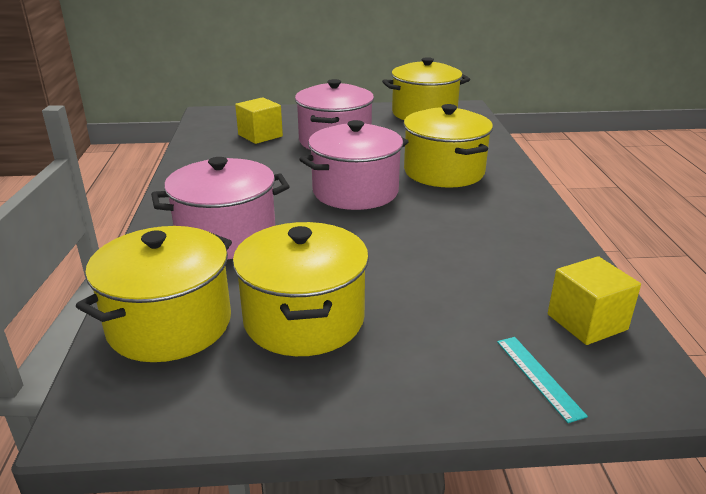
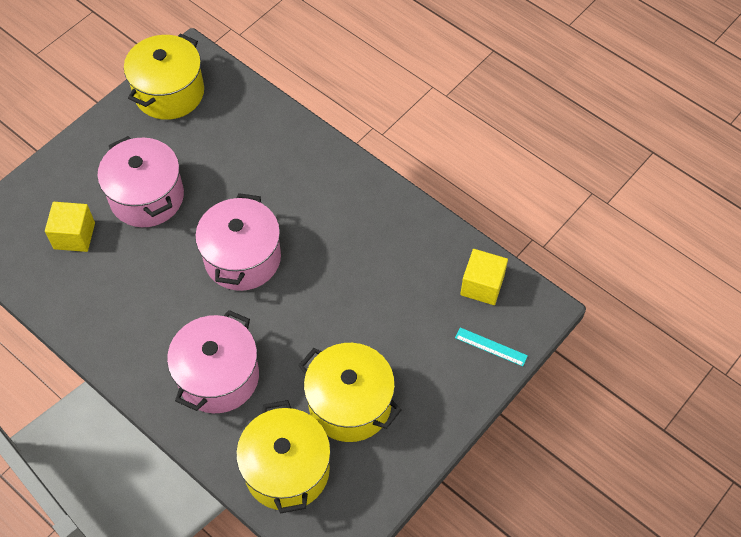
camera: 45 degrees left, 30 degrees up
yellow pot [404,104,493,188] -> none

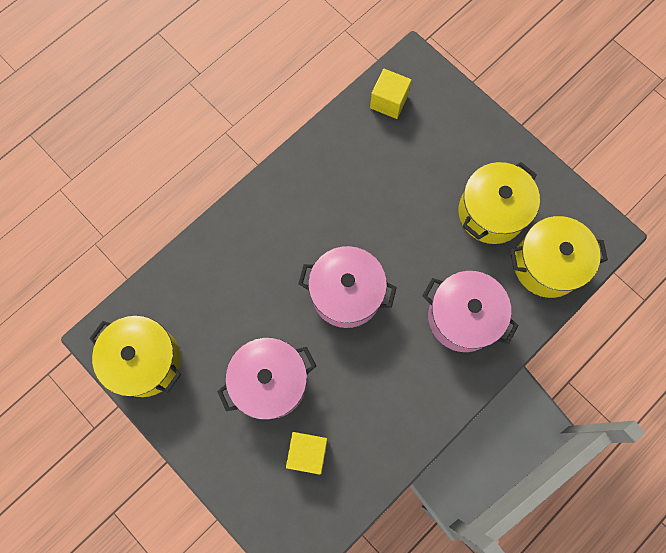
camera: 85 degrees left, 15 degrees up
turquoise ruler [455,327,528,366] -> none

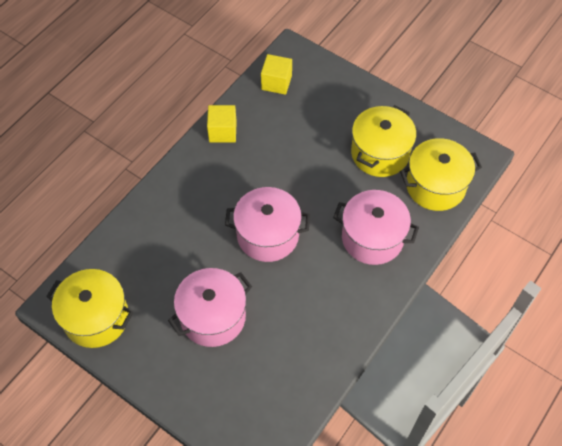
camera: 10 degrees left, 15 degrees down
yellow cube [286,432,328,475] -> yellow cube moved to [207,105,237,142]

